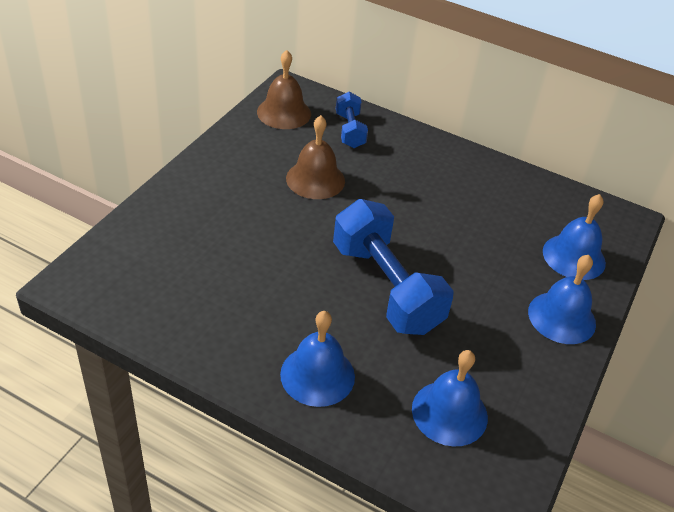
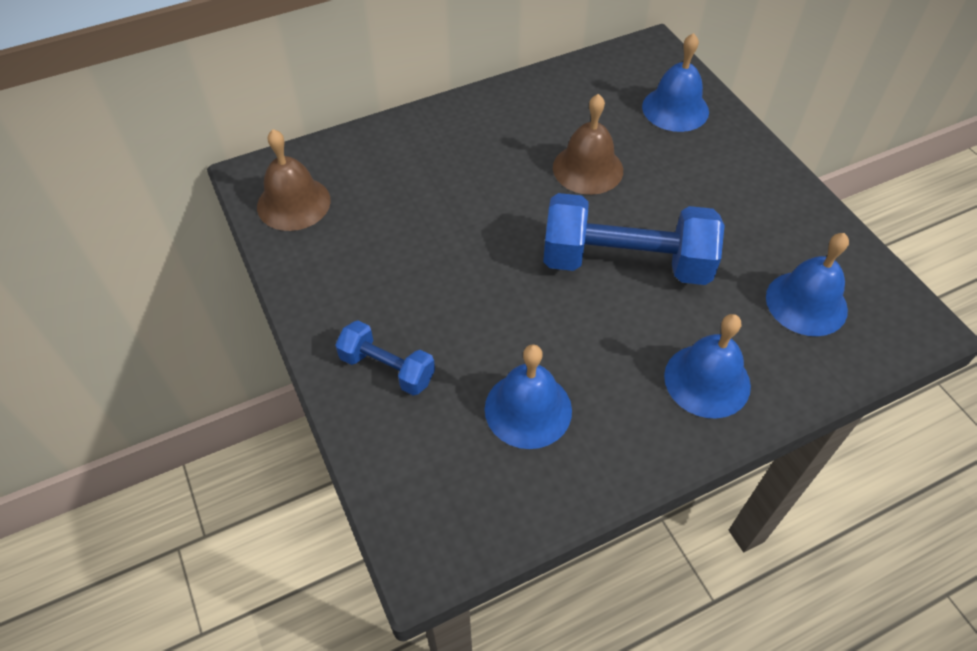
camera: 50 degrees left, 10 degrees up
brown bell [286,115,345,199] -> brown bell moved to [553,94,623,195]
blue dumbbell [336,92,368,148] -> blue dumbbell moved to [335,320,435,396]
blue bell [528,255,596,344] -> blue bell moved to [485,344,572,449]

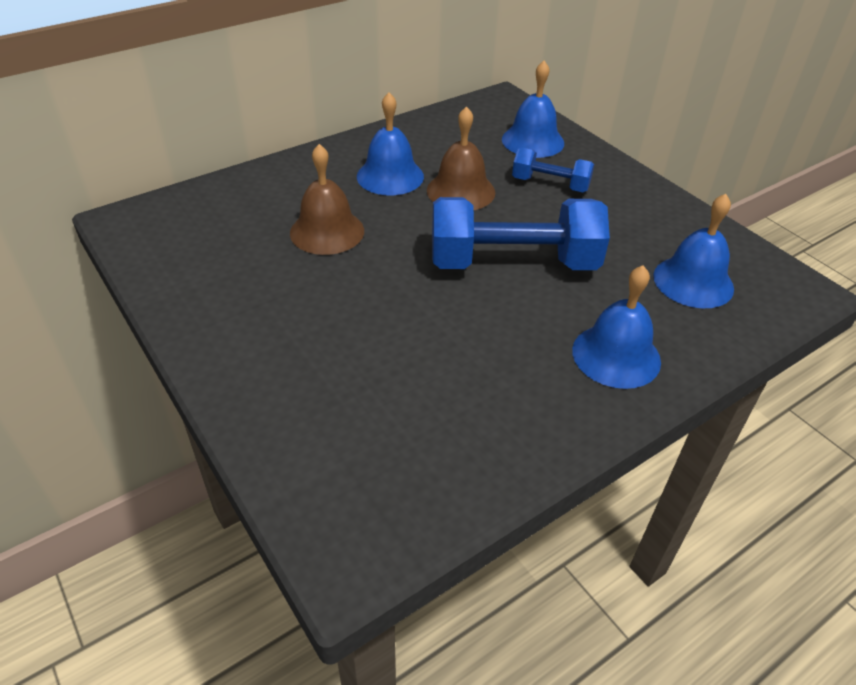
camera: 10 degrees left, 10 degrees down
brown bell [257,129,331,231] -> brown bell moved to [290,144,364,255]
blue dumbbell [335,320,435,396] -> blue dumbbell moved to [512,147,594,192]
blue bell [485,344,572,449] -> blue bell moved to [357,93,424,195]

